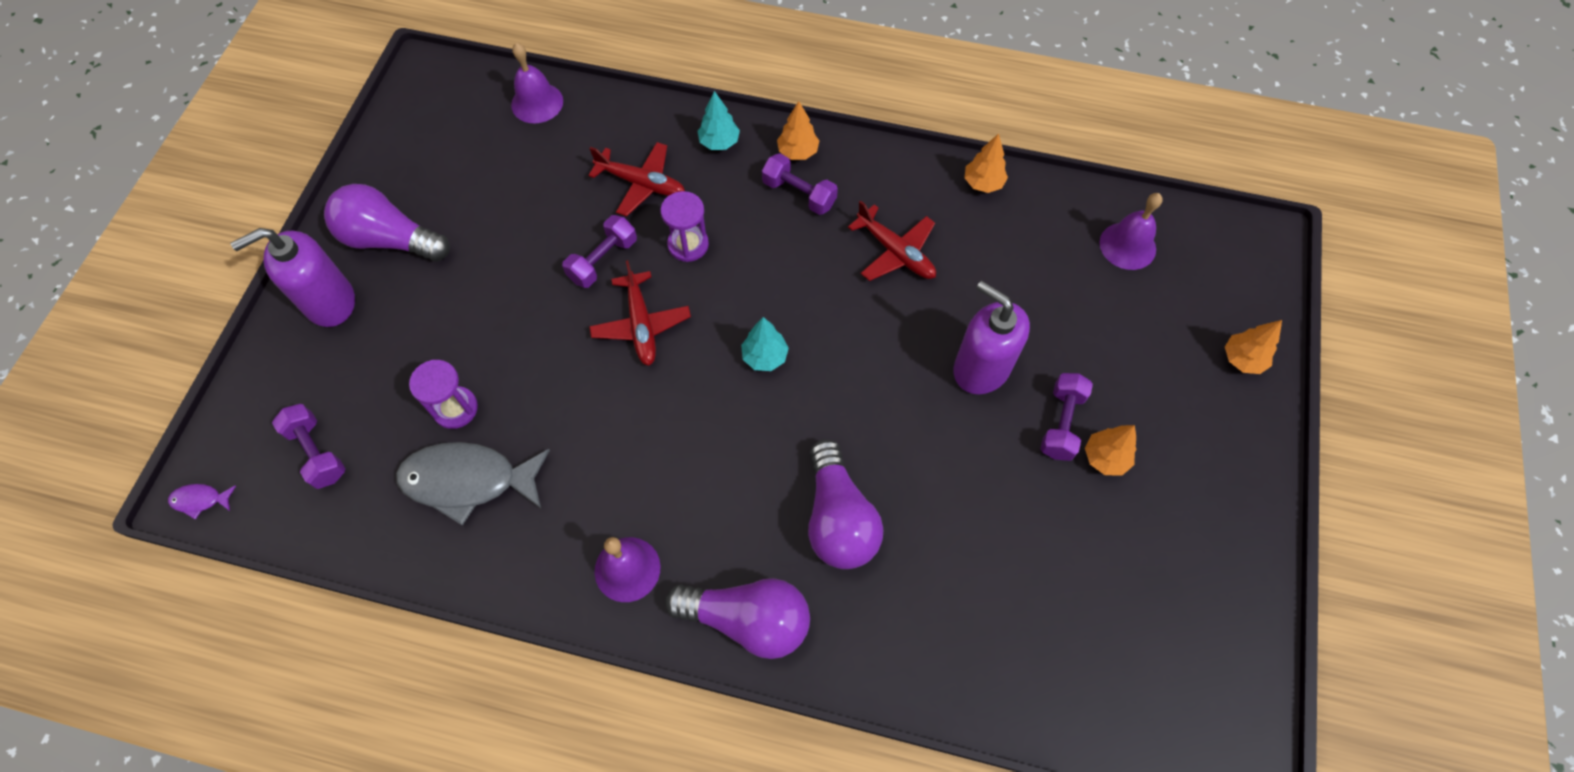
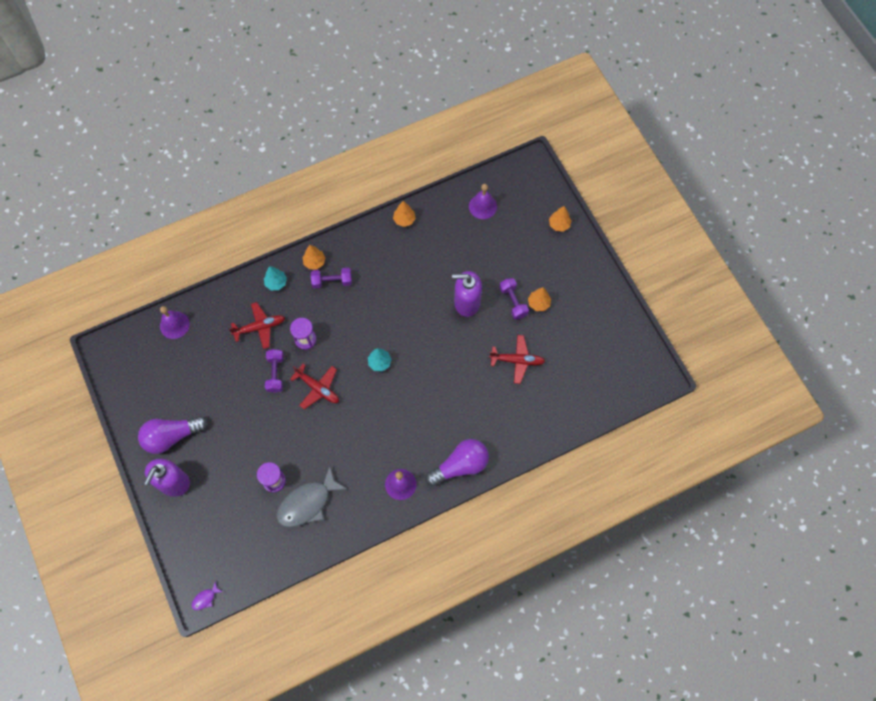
camera: 40 degrees left, 5 degrees up
purple dumbbell [272,404,346,489] -> none
purple light bulb [808,439,883,569] -> none
red plane [848,200,936,281] -> red plane moved to [489,335,545,384]

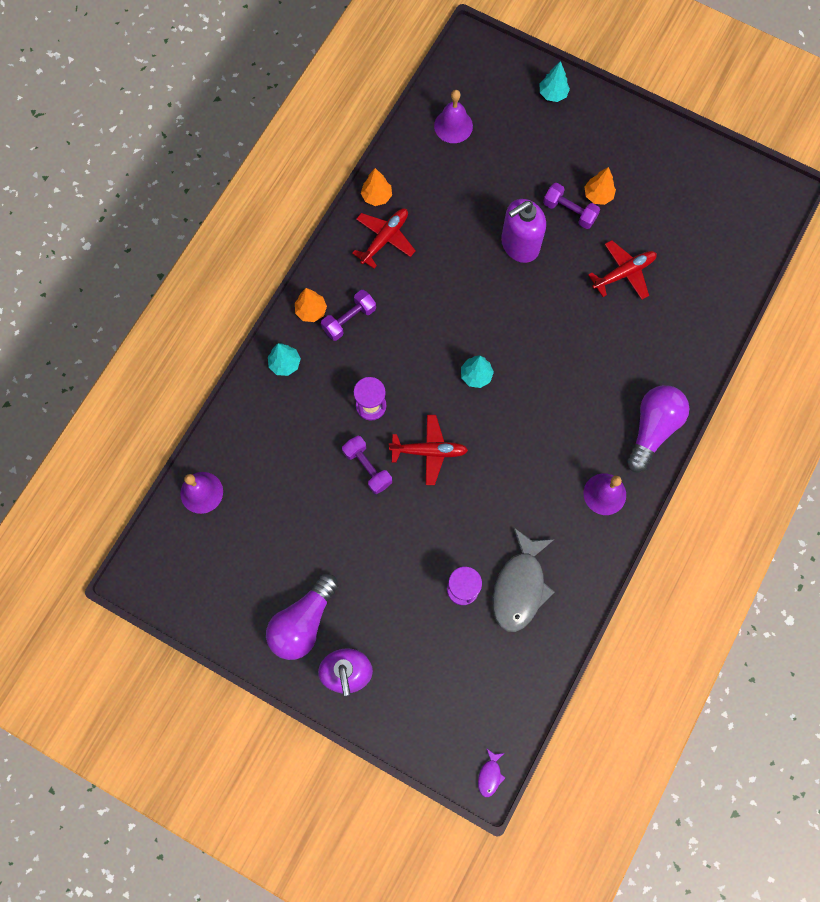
camera: 35 degrees left, 5 degrees up
red plane [229,302,285,349] -> red plane moved to [352,209,416,269]
orange tree [549,206,572,232] -> turquoise tree [540,61,570,102]

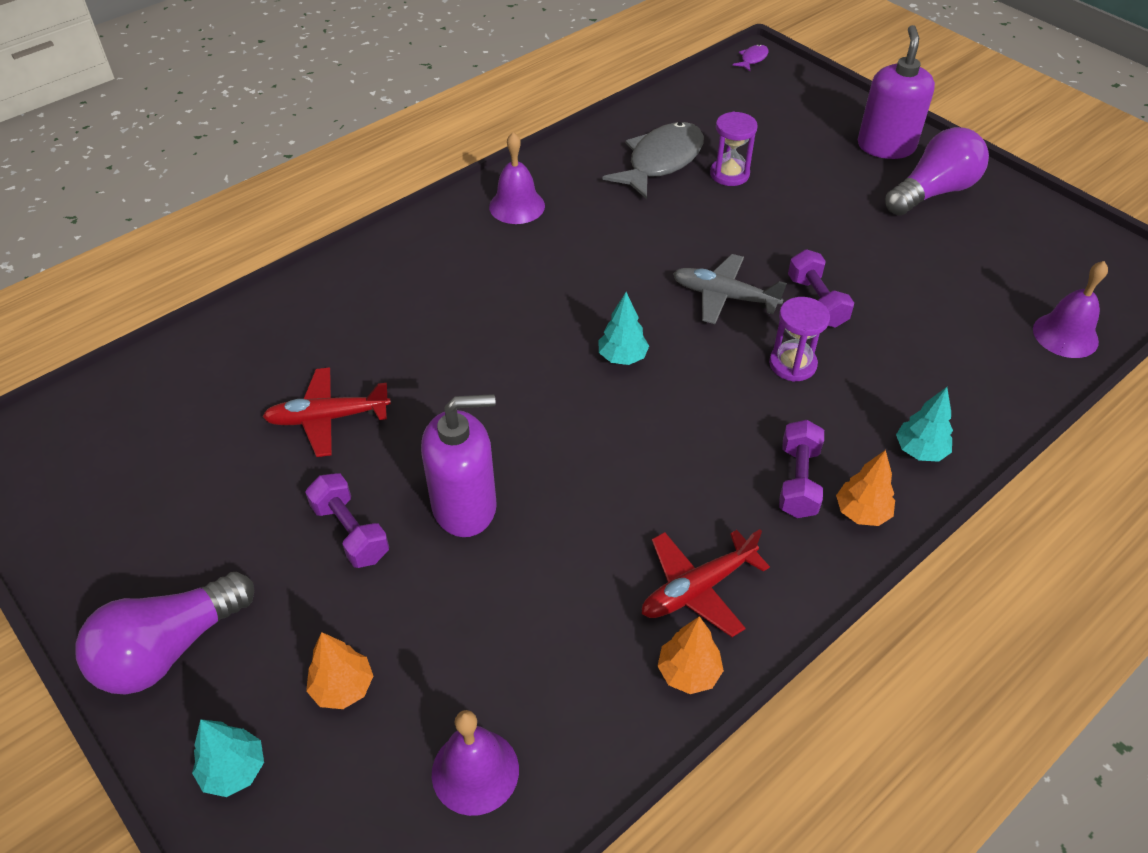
camera: 160 degrees left, 25 degrees down
purple dumbbell [321,290,376,341] -> purple dumbbell turned 60 degrees counterclockwise [779,420,824,518]
red plane [389,415,468,485] -> grey plane [673,254,787,324]
orange tree [585,167,616,205] -> orange tree moved to [306,632,373,709]
purple light bulb [627,385,690,473] -> purple light bulb moved to [75,572,254,695]

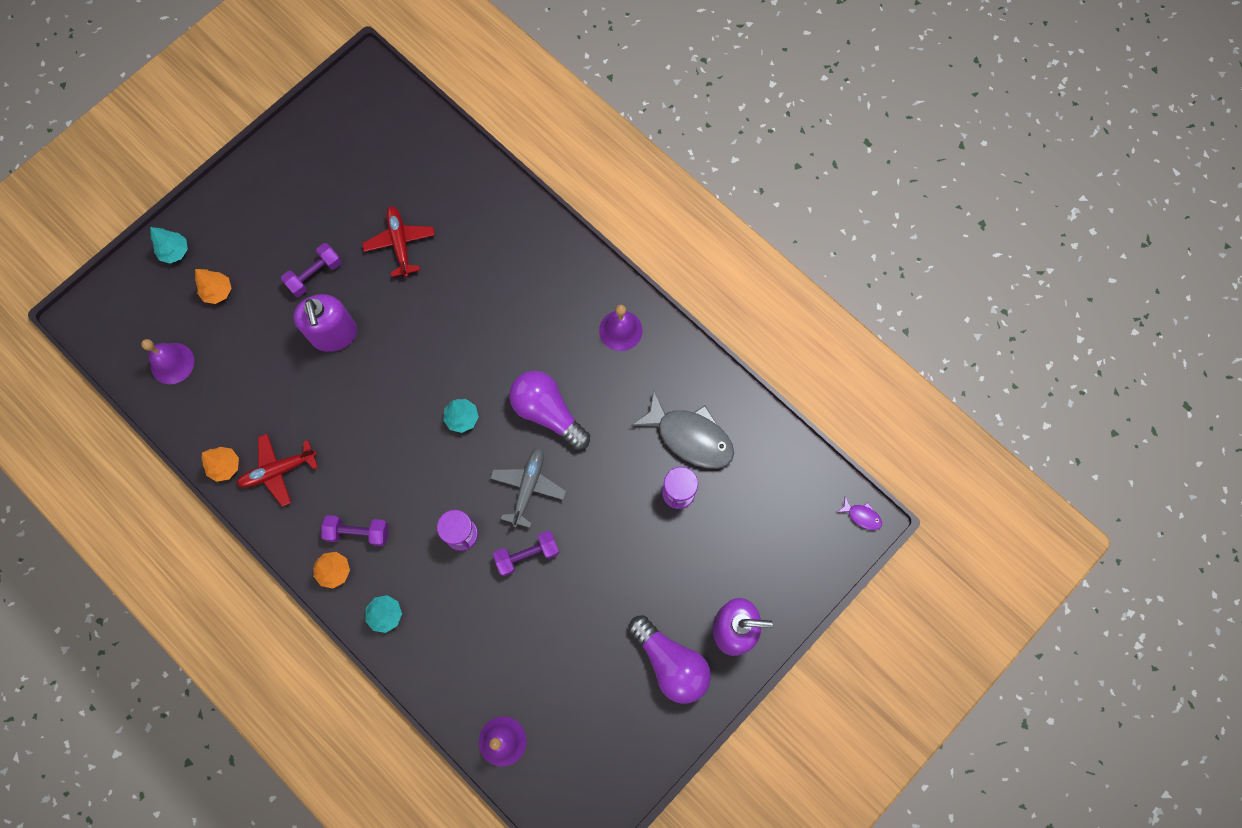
camera: 85 degrees right, 25 degrees up
purple light bulb [75,572,254,695] -> purple light bulb moved to [509,371,590,450]
red plane [642,529,770,637] -> red plane turned 75 degrees counterclockwise [236,434,318,507]

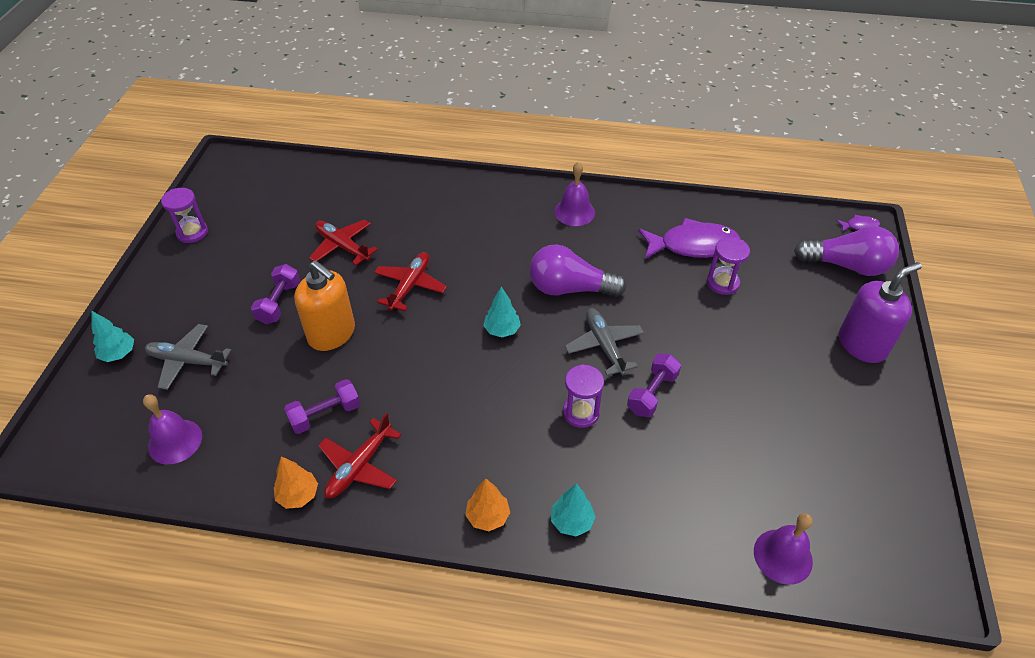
camera: 35 degrees left, 25 degrees down
orange tree [195,269,231,304] -> grey plane [145,324,231,390]
purple soap dispenser [293,294,357,352] -> orange soap dispenser [294,260,355,351]
purple dumbbell [321,515,388,546] -> purple dumbbell moved to [284,379,360,434]
purple light bulb [629,615,711,704] -> purple light bulb moved to [794,226,899,276]
grey fish [631,390,734,469] -> purple fish [638,218,741,259]
none -> purple hourglass [161,188,208,243]
none -> red plane [374,252,447,311]

